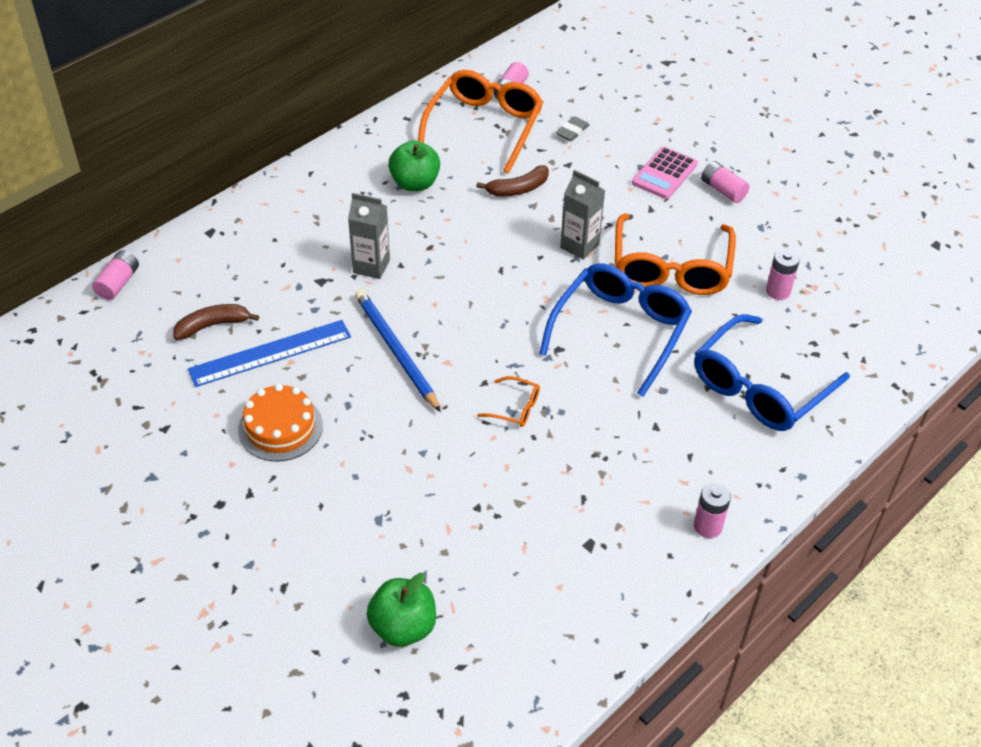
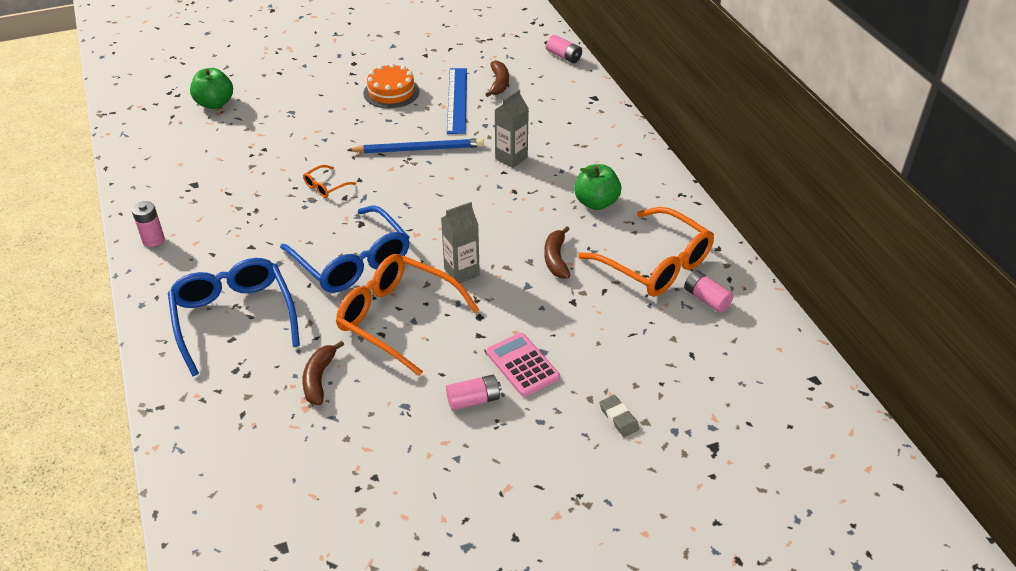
camera: 115 degrees right, 5 degrees down
grey eraser [556,116,589,141] -> grey eraser moved to [599,395,639,437]
pink battery [766,249,800,300] -> brown banana [302,340,344,405]

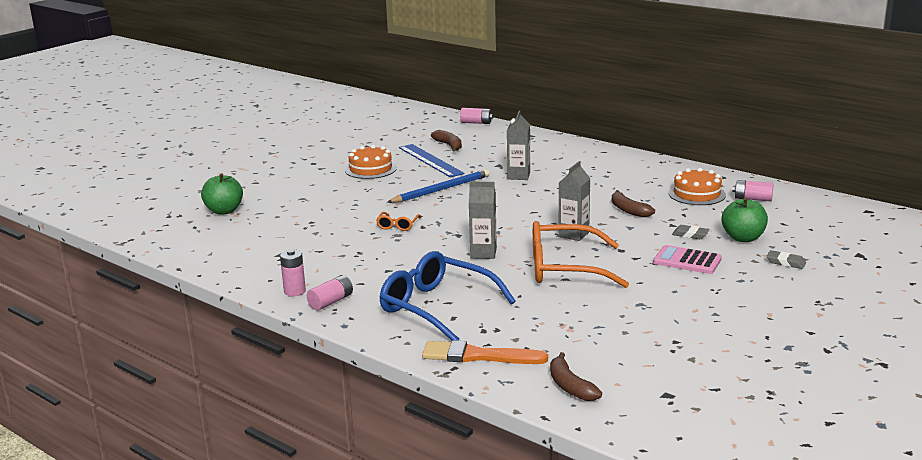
camera: 30 degrees left, 20 degrees down
blue glasses [280,205,410,293] -> grey carton [469,182,497,259]
brown banana [302,340,344,405] -> brown banana moved to [550,352,602,401]
pink battery [446,375,502,410] -> pink battery moved to [307,275,353,310]
green apple [574,164,621,210] -> green apple moved to [722,198,768,242]
orange glasses [578,207,714,297] -> orange cake [669,168,726,205]
none -> orange brush [422,340,548,364]
none -> grey eraser [672,225,710,239]

